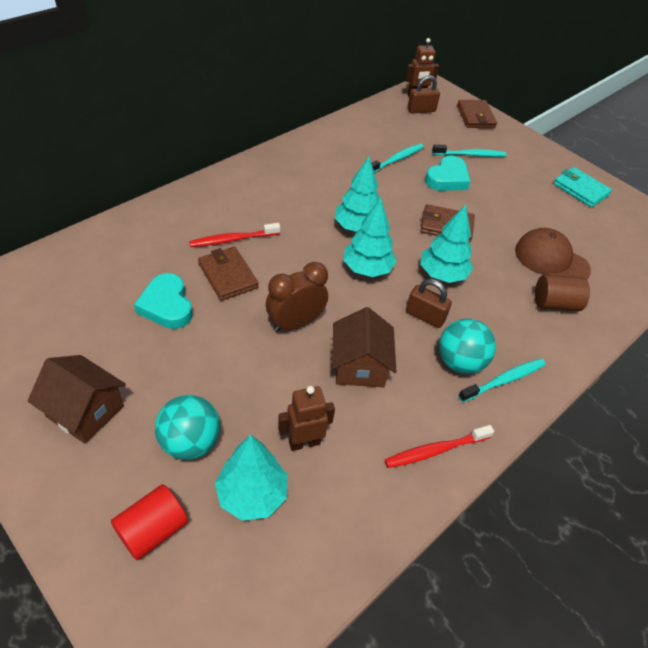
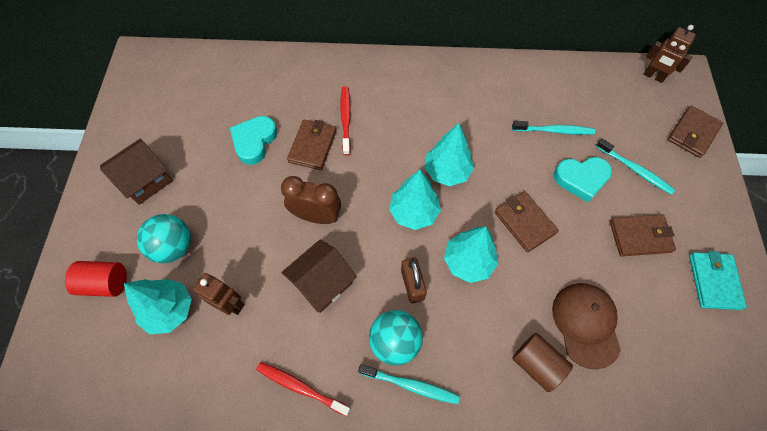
camera: 50 degrees right, 15 degrees up
brown house [28,355,126,444] -> brown house turned 60 degrees clockwise [100,139,172,205]
red toothbrush [189,223,280,247] -> red toothbrush turned 60 degrees clockwise [340,86,351,155]
brown padlock [407,75,440,114] -> none
none -> brown wallet [610,214,676,256]

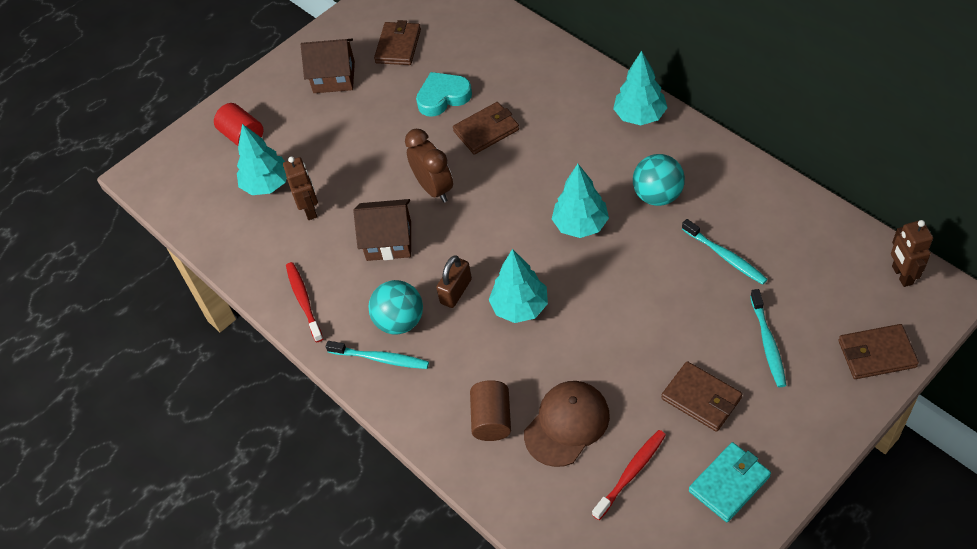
camera: 50 degrees right, 10 degrees down
turquoise ball [137,214,191,263] -> turquoise ball moved to [633,154,685,206]
red toothbrush [340,86,351,155] -> red toothbrush moved to [592,430,666,520]
turquoise toothbrush [358,364,460,404] -> turquoise toothbrush turned 45 degrees counterclockwise [326,341,429,369]
turquoise tree [389,170,441,230] -> turquoise tree moved to [613,50,668,125]
brown wallet [495,191,559,252] -> brown wallet moved to [374,20,421,65]
turquoise heart [554,157,612,202] -> none

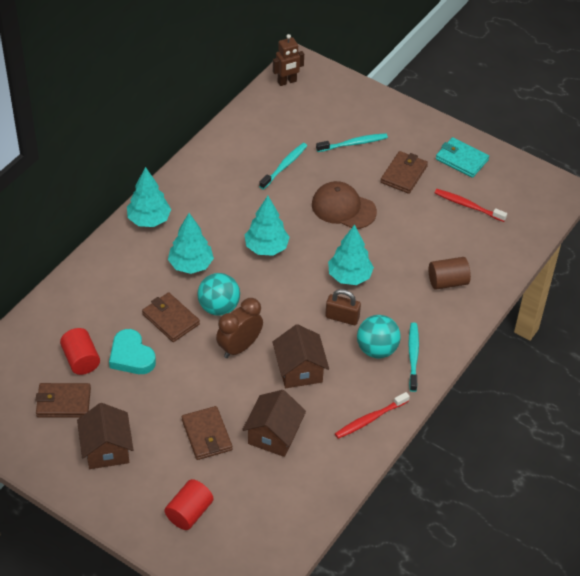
camera: 110 degrees left, 5 degrees down
turquoise tree [237,124,287,195] -> turquoise tree moved to [168,213,214,274]
brown robot [283,156,318,220] -> brown house [242,390,306,457]
brown cap [524,381,610,467] -> brown cap moved to [312,181,377,229]
turquoise ball [633,154,685,206] -> turquoise ball moved to [197,273,240,316]
brown wallet [839,324,919,379] -> brown wallet moved to [182,406,232,460]
none -> red cylinder [60,328,100,375]

